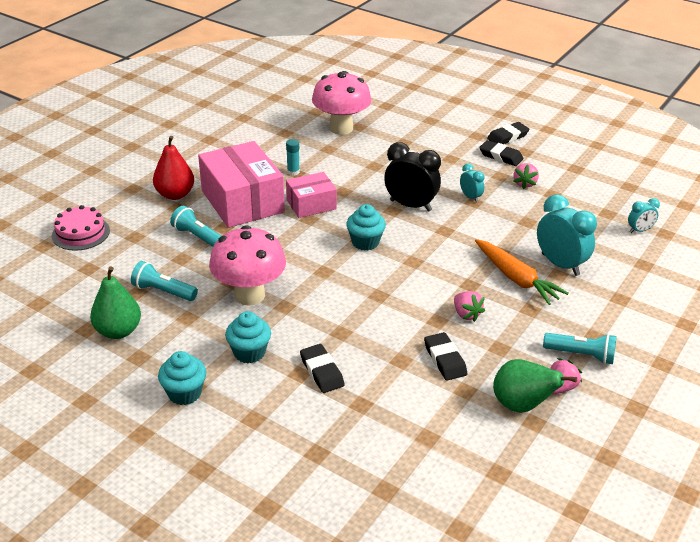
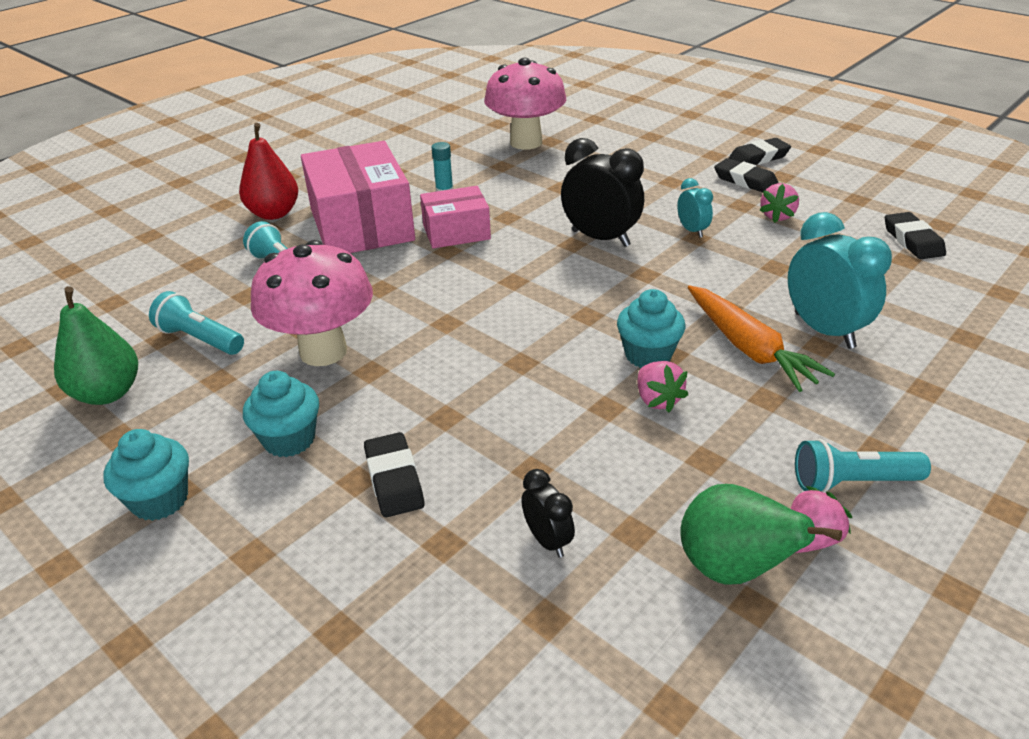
camera: 10 degrees right, 0 degrees up
pink cake [52,205,110,251] -> none
turquoise cupcake [346,204,386,251] -> turquoise cupcake moved to [617,289,685,368]
black eraser [424,332,467,381] -> black eraser moved to [885,212,946,259]
turquoise flashlight [543,333,617,364] -> turquoise flashlight turned 150 degrees clockwise [795,439,931,493]
turquoise clock [628,198,660,233] -> none
none -> black clock [521,469,575,558]

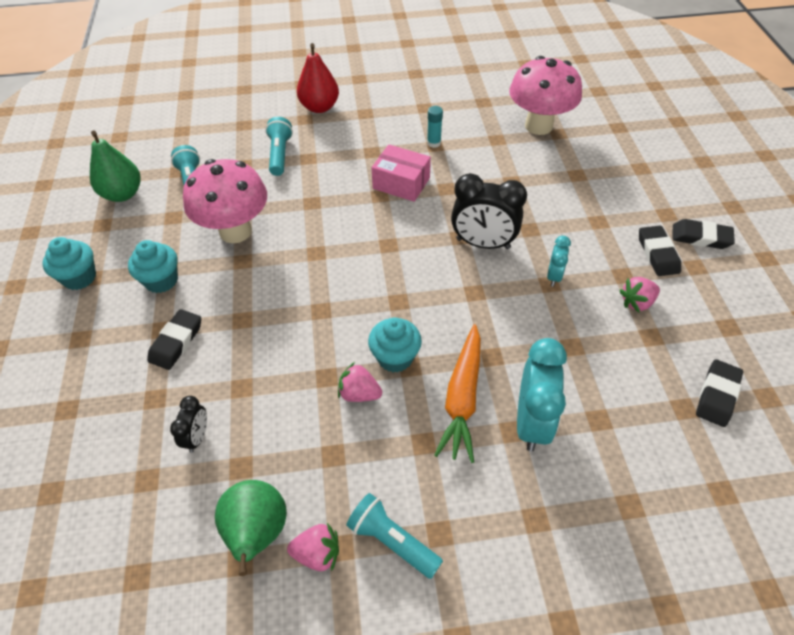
camera: 40 degrees right, 15 degrees up
pink box [301,141,415,253] -> none
black clock [561,138,644,247] -> black clock turned 120 degrees clockwise [451,173,527,249]
pink strawberry [638,361,688,412] -> pink strawberry turned 90 degrees clockwise [338,362,382,402]

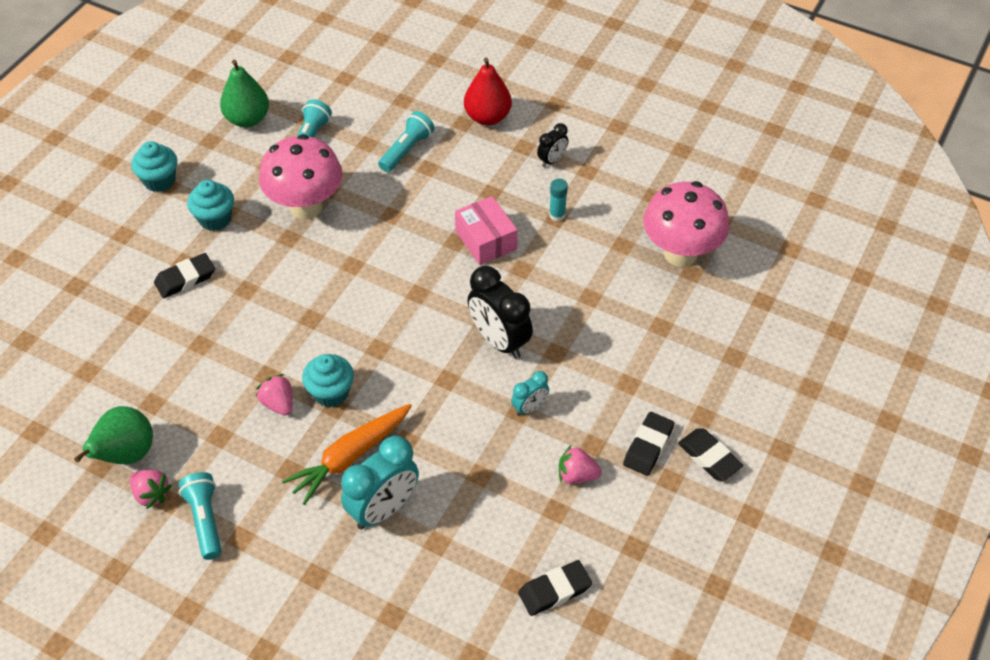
camera: 35 degrees right, 0 degrees up
black clock [170,396,207,453] -> black clock moved to [537,123,568,167]

